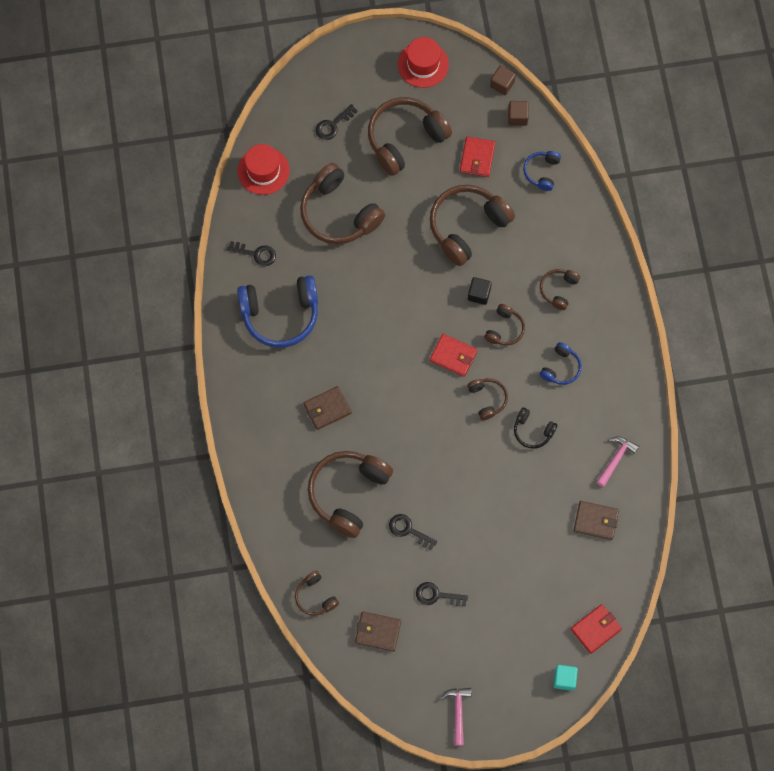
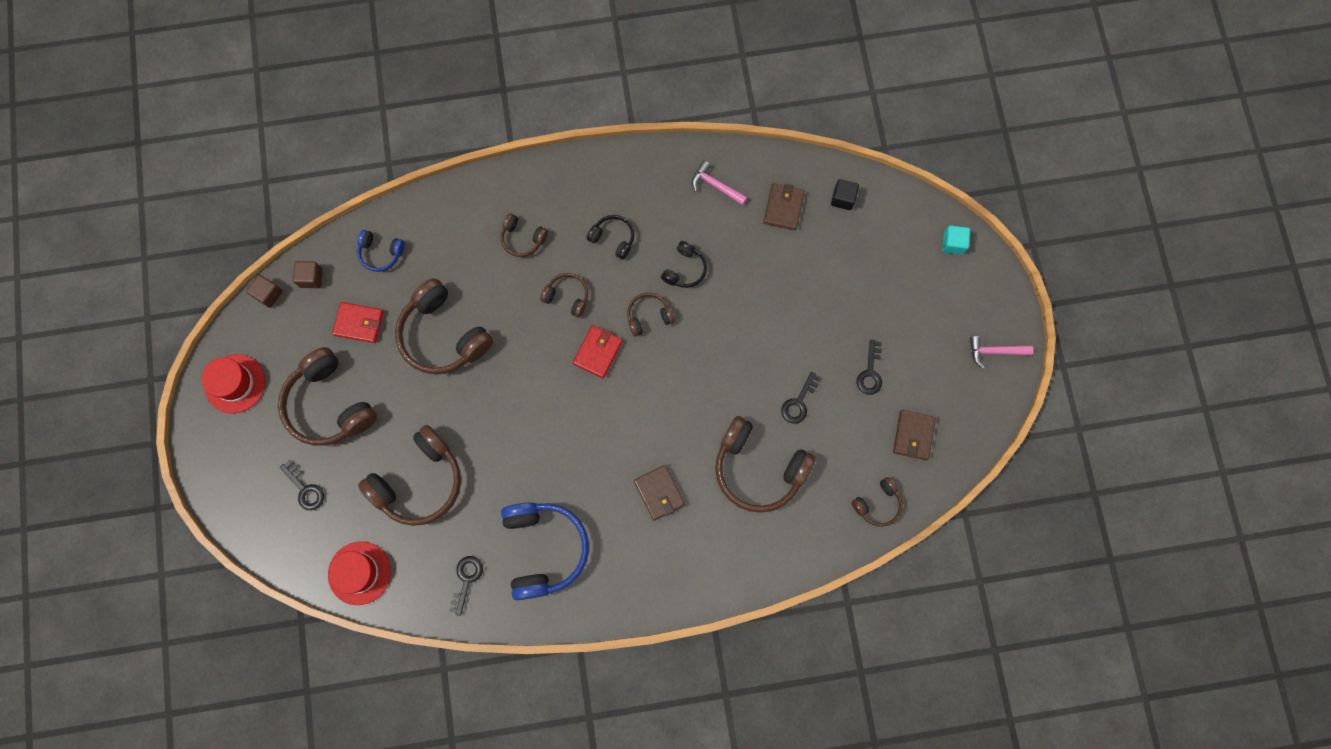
camera: 90 degrees left, 5 degrees up
black cube [468,277,492,305] -> black cube moved to [831,179,859,210]
blue headphones [540,342,582,385] -> black headphones [587,215,634,260]
red wallet [571,604,622,654] -> none

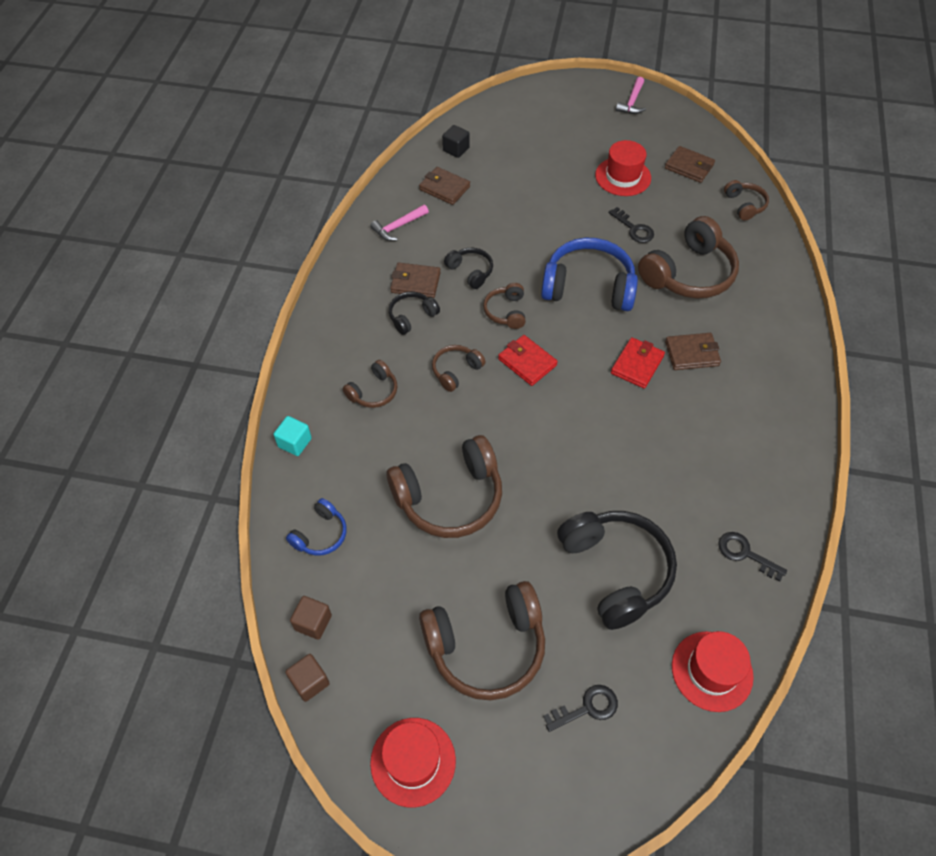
camera: 70 degrees left, 20 degrees down
red wallet [332,302,384,343] -> red wallet moved to [611,337,665,389]
brown headphones [358,425,461,526] -> black headphones [557,511,677,630]
blue headphones [501,502,589,600] -> blue headphones moved to [541,238,638,311]
black key [857,340,882,395] -> red hat [595,140,651,196]
turquoise cube [942,225,970,255] -> turquoise cube moved to [273,416,312,456]
none -> brown wallet [390,263,441,298]

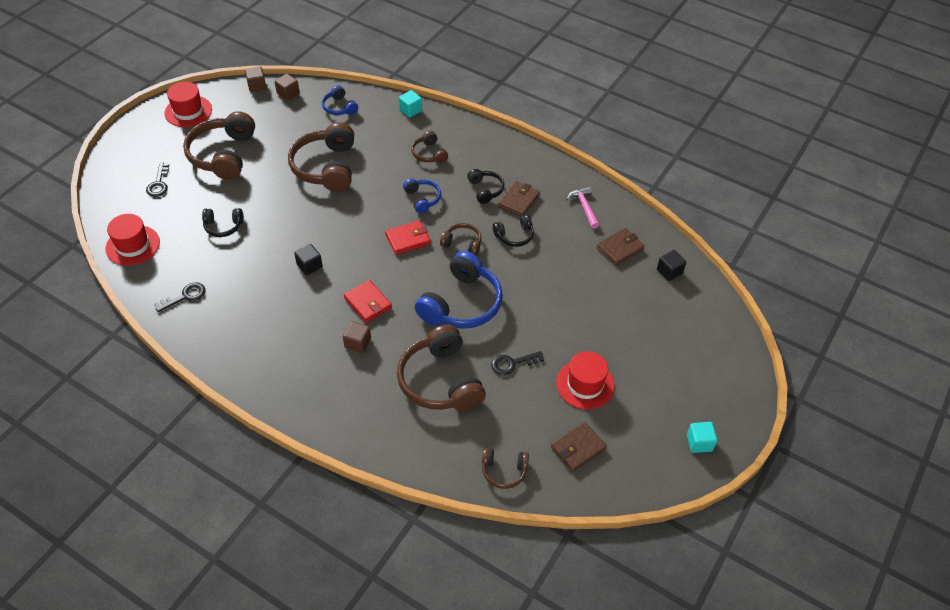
camera: 110 degrees right, 5 degrees down
brown headphones [432,345,486,392] -> blue headphones [403,179,441,213]
black headphones [557,511,677,630] -> black headphones [202,208,243,237], size x0.50
pink hammer [616,77,646,114] -> turquoise cube [687,422,718,453]
brown wallet [665,333,721,370] -> brown cube [343,321,371,353]
none -> black cube [294,244,323,275]

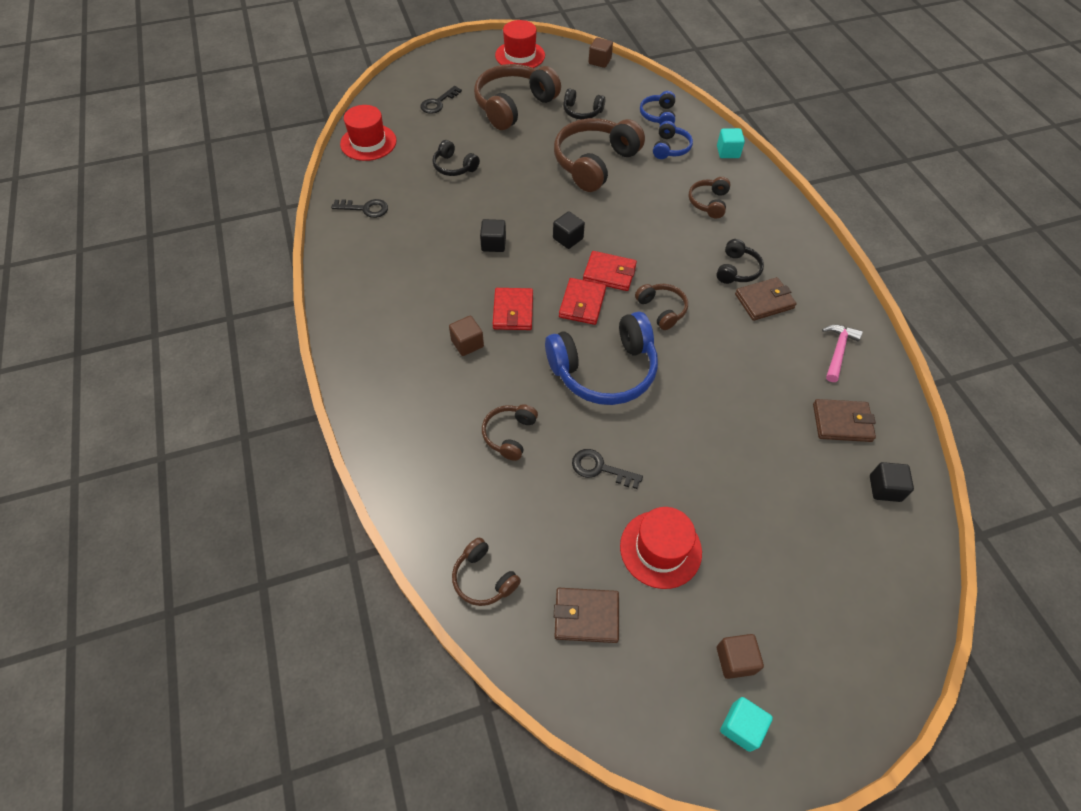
camera: 40 degrees right, 5 degrees up
brown cube [275,74,300,101] -> brown cube moved to [717,634,764,679]
brown headphones [397,325,486,411] -> brown headphones [482,404,538,461], size x0.50
blue headphones [403,179,441,213] -> blue headphones moved to [653,121,693,159]
black headphones [493,214,534,247] -> black headphones moved to [563,88,605,119]
none -> black cube [553,211,585,249]
none -> red wallet [559,278,606,325]

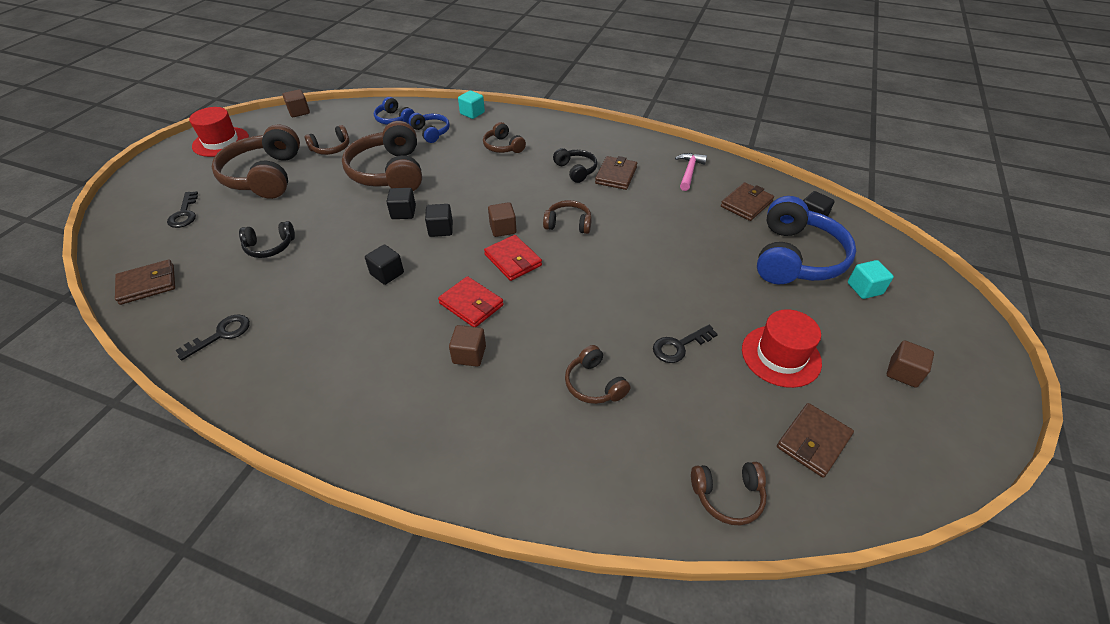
camera: 50 degrees left, 10 degrees down
red hat [340,105,397,161] -> brown wallet [115,259,175,305]
blue headphones [545,312,658,405] -> blue headphones moved to [757,196,856,284]
black headphones [563,88,605,119] -> brown headphones [305,125,350,155]
red wallet [583,251,637,291] -> brown cube [488,202,516,237]
turquoise cube [720,697,773,752] -> turquoise cube moved to [848,260,894,299]
pink hammer [822,325,863,382] -> pink hammer turned 45 degrees clockwise [675,153,707,191]
none -> black cube [386,188,416,219]

